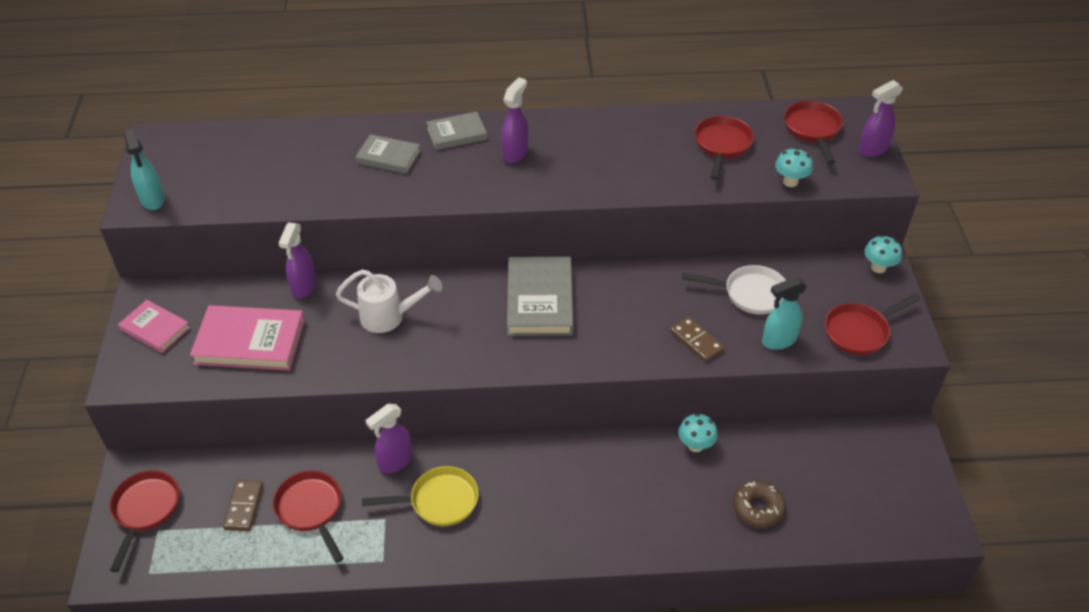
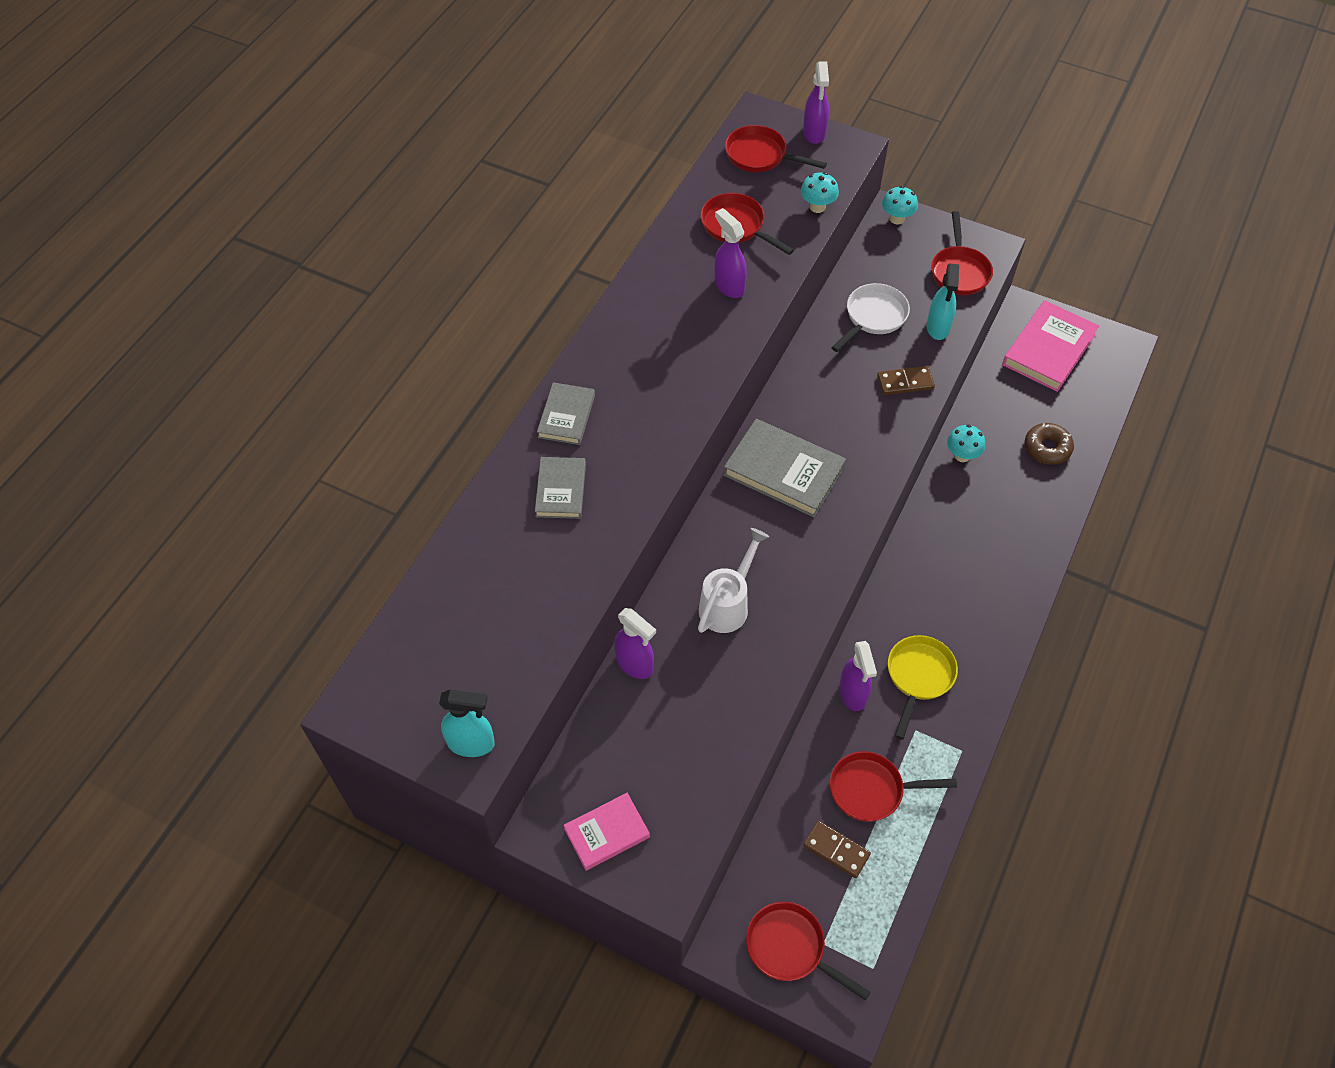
camera: 60 degrees left, 10 degrees up
pink book [190,305,305,370] -> pink book moved to [1002,300,1099,392]
grey book [355,134,421,174] -> grey book turned 45 degrees counterclockwise [535,457,586,519]
purple spray bottle [501,77,528,163] -> purple spray bottle moved to [714,208,747,298]

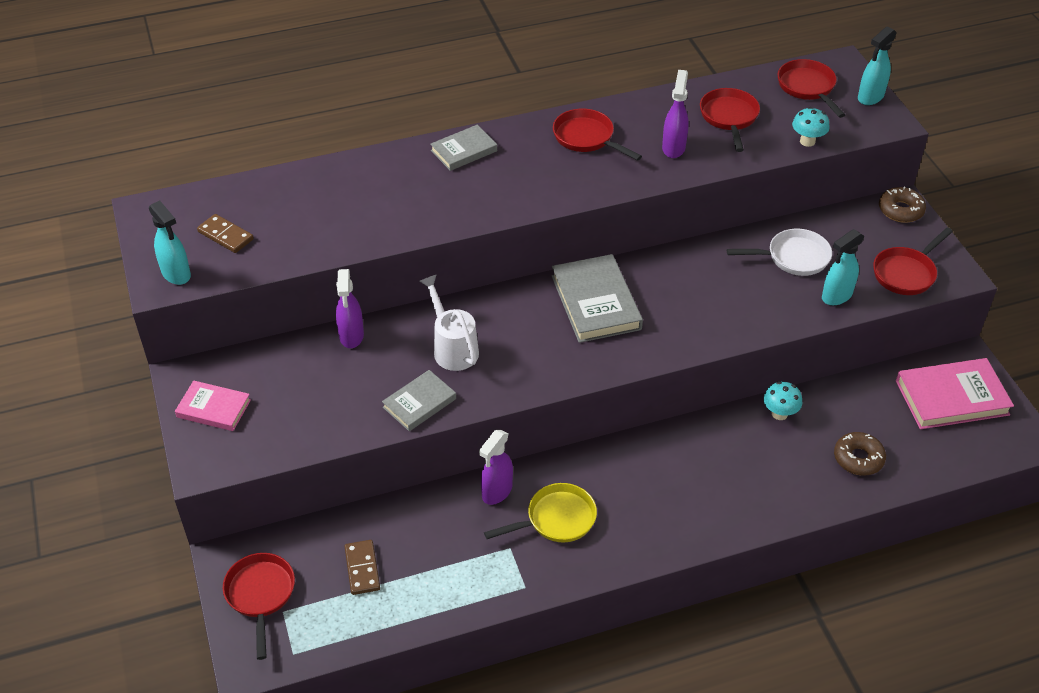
camera: 45 degrees right, 10 degrees down
grey book [535,457,586,519] -> grey book moved to [382,370,456,431]
white watering can [698,528,769,633] -> white watering can turned 105 degrees counterclockwise [419,275,479,371]
purple spray bottle [803,61,829,144] -> turquoise spray bottle [858,27,897,105]
red pan [830,751,957,822] -> red pan moved to [553,109,642,161]
brown domino [877,366,935,395] -> brown domino moved to [197,214,254,253]
turquoise mushroom [882,186,918,224] -> brown donut [879,186,926,223]

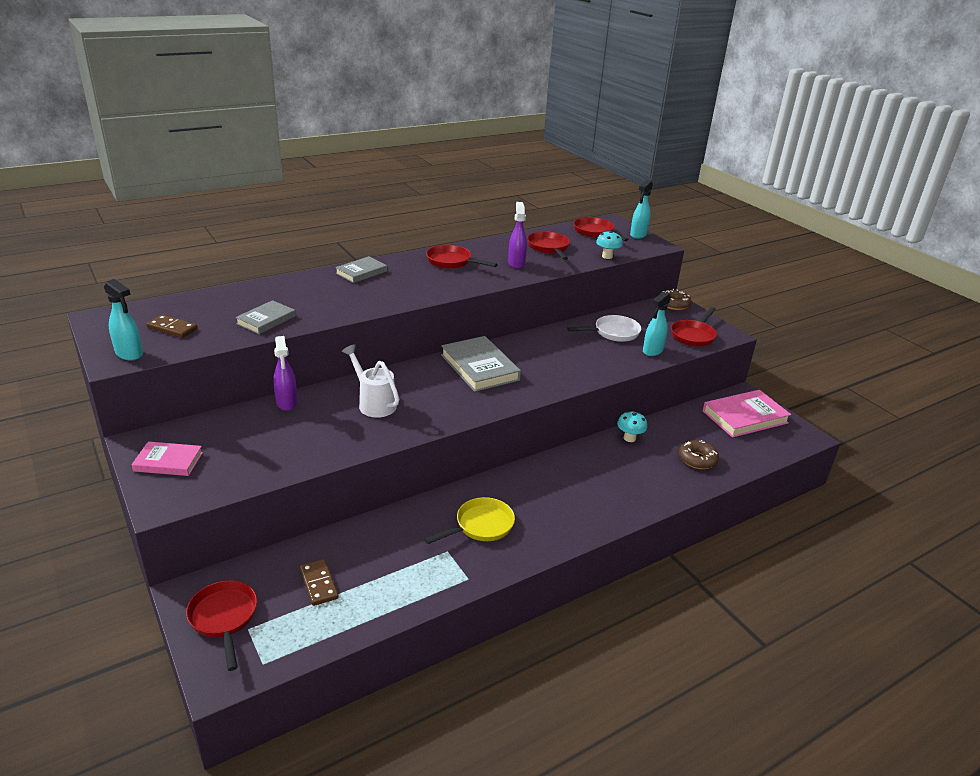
camera: 15 degrees left, 15 degrees down
grey book [382,370,456,431] -> grey book moved to [235,300,296,334]
purple spray bottle [479,430,513,505] -> none

